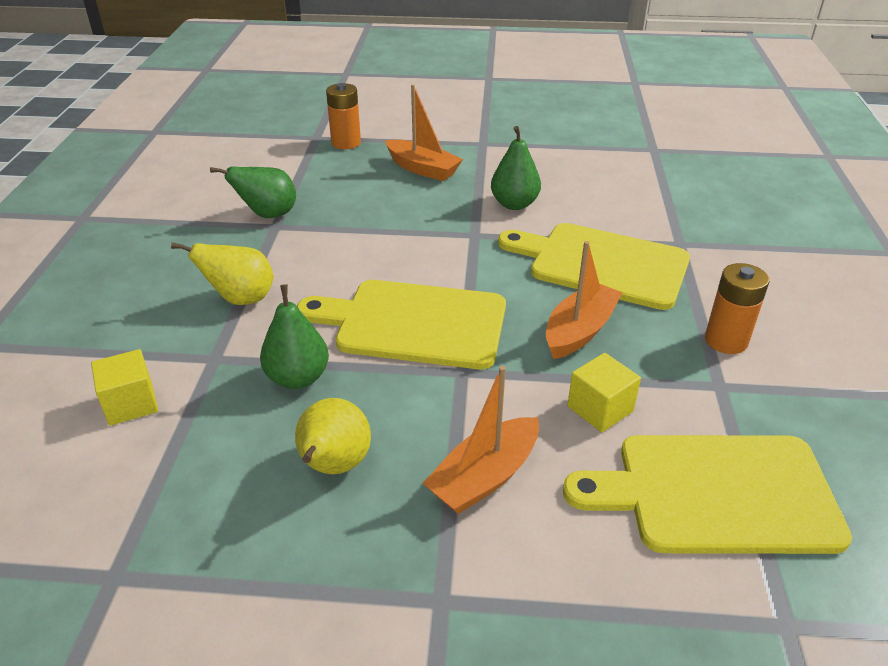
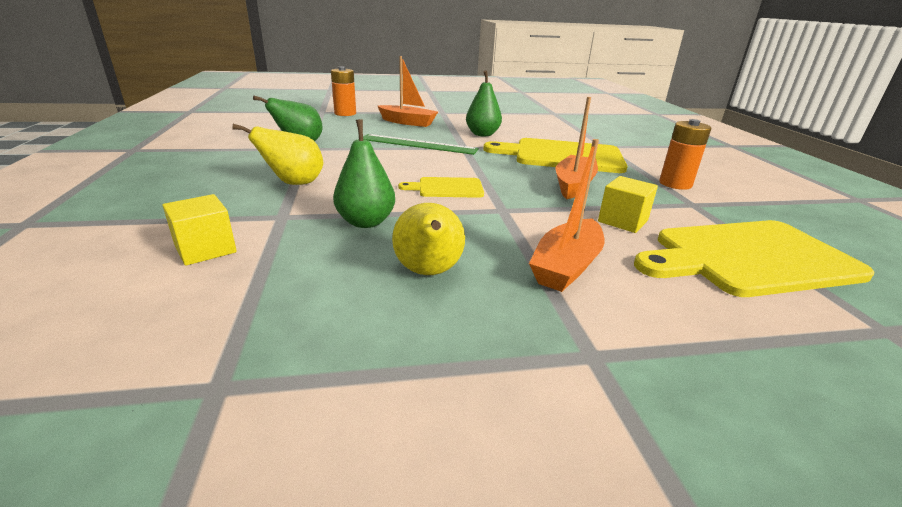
camera: 15 degrees left, 10 degrees down
yellow cutting board [297,280,506,369] -> yellow cutting board [398,177,484,198], size x0.49
none -> green ruler [363,134,479,155]

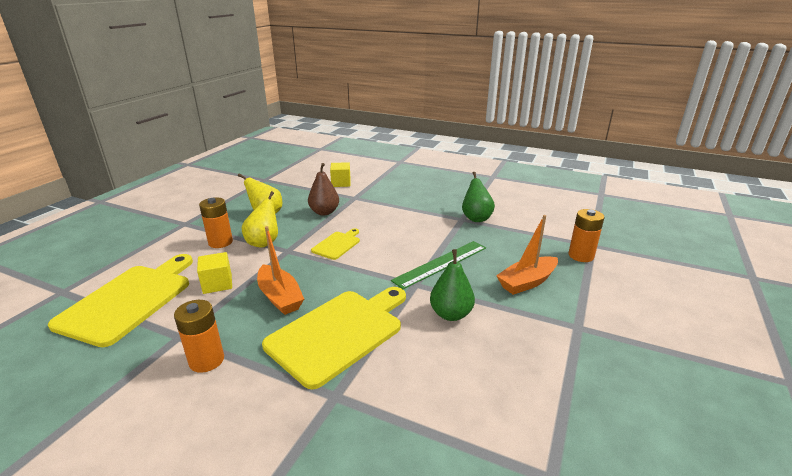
camera: 125 degrees right, 0 degrees up
yellow pear [233,124,323,185] -> yellow pear moved to [242,191,278,248]
green pear [333,119,395,228] -> brown pear [308,163,339,216]
orange boat [529,139,604,292] -> orange battery [199,197,233,248]

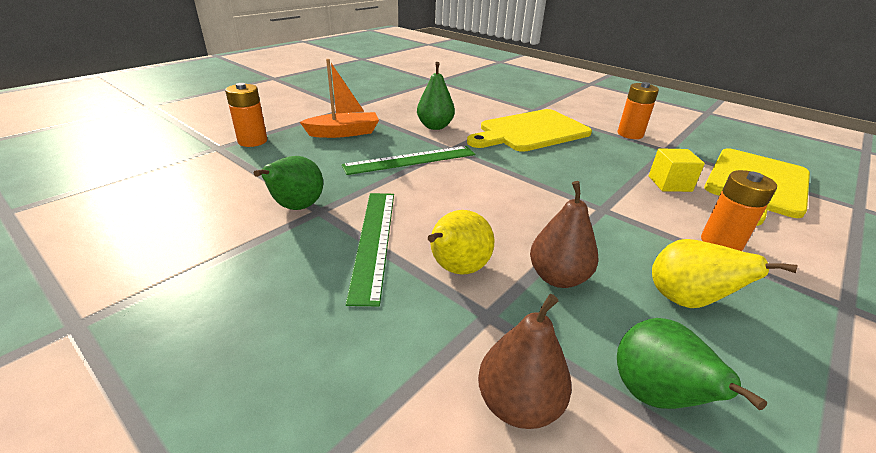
camera: 165 degrees left, 5 degrees up
yellow pear [242,191,278,248] -> yellow pear moved to [428,210,494,275]
orange boat [257,226,304,315] -> none
yellow cutting board [311,228,360,260] -> none
yellow cube [330,162,351,187] -> brown pear [478,294,572,429]
none -> green ruler [346,193,394,306]
none -> green pear [617,318,767,410]

